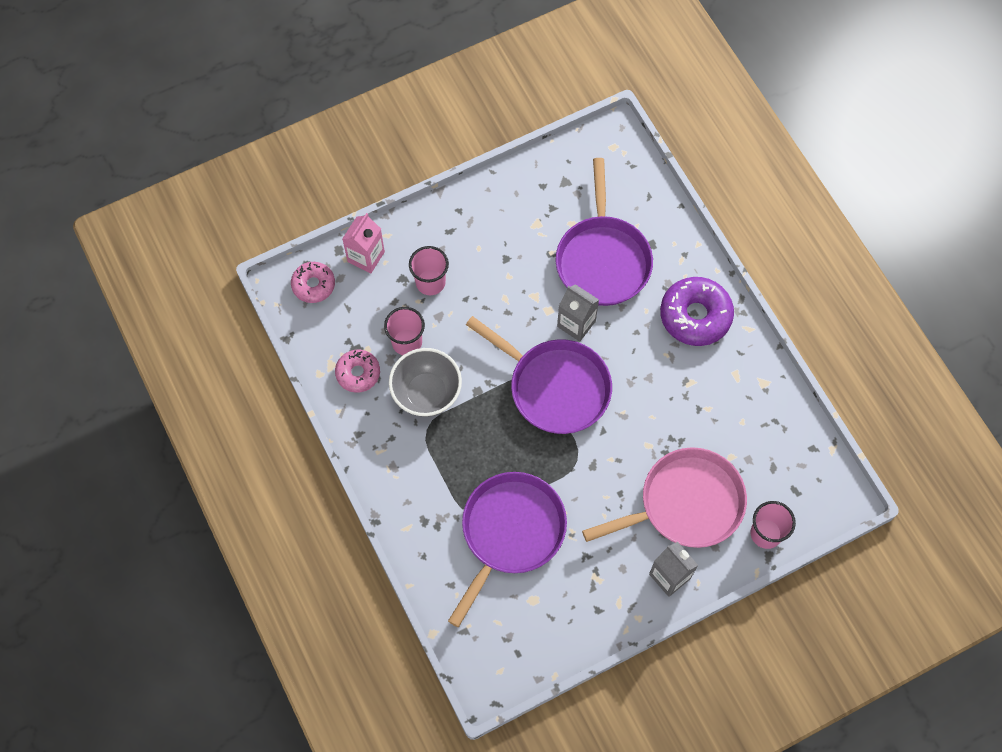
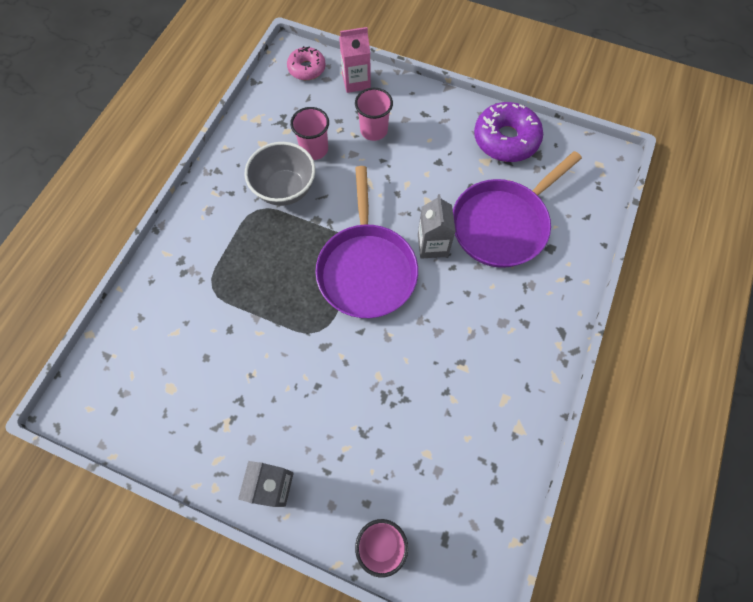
camera: 50 degrees right, 0 degrees up
pink donut [335,350,380,393] -> none
purple pan [448,472,567,627] -> none
pink pan [582,447,747,548] -> none
purple donut [660,277,734,346] -> purple donut moved to [474,102,543,162]

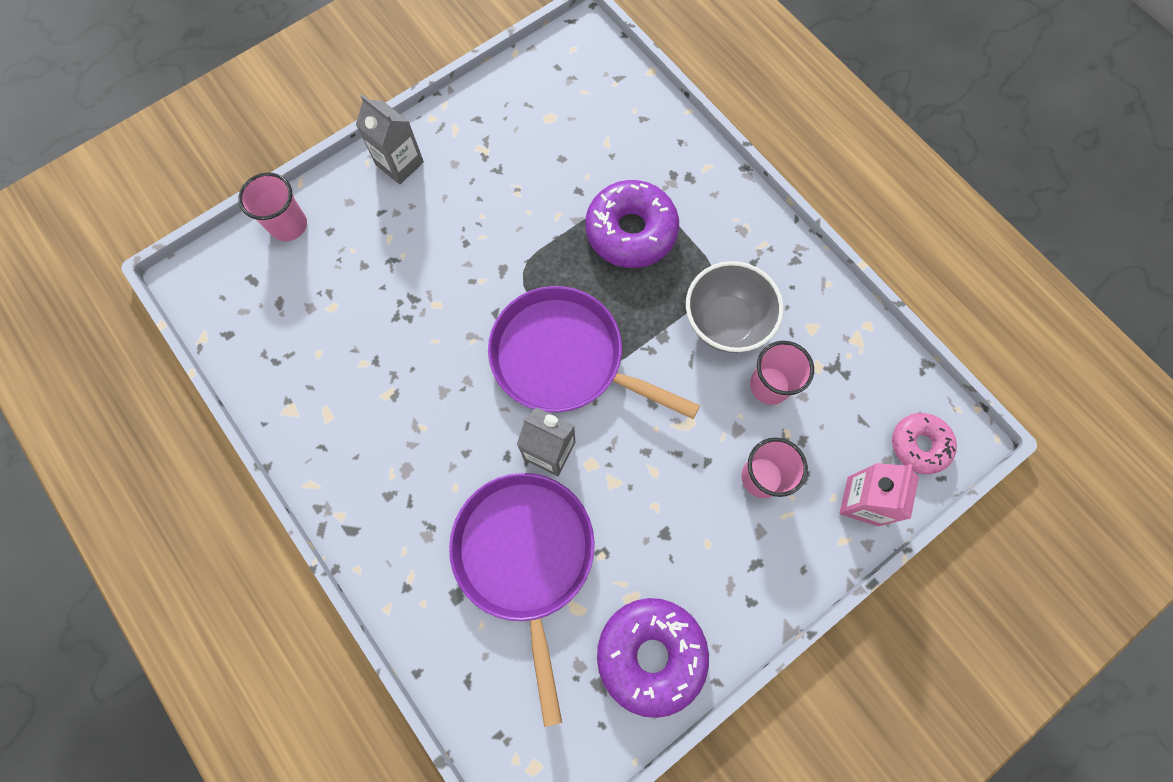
camera: 120 degrees right, 5 degrees up
none -> purple donut [585,180,679,268]

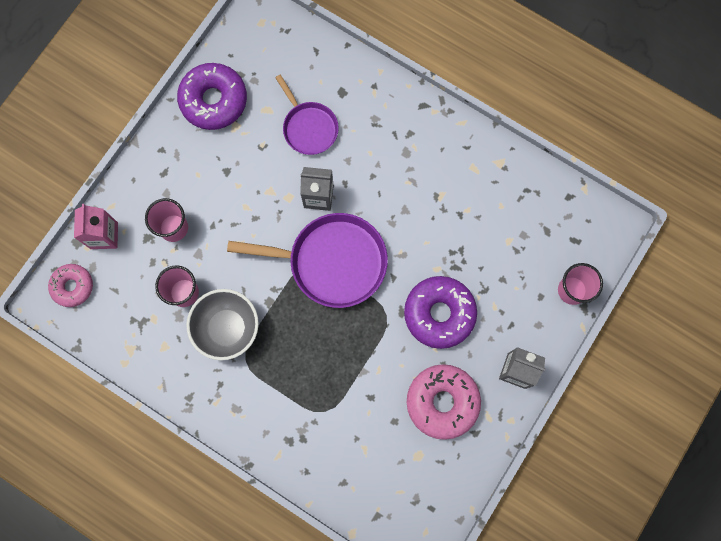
camera: 160 degrees right, 5 degrees up
purple pan [449,473,595,727] -> purple pan [275,74,339,155], size x0.59
purple donut [585,180,679,268] -> purple donut moved to [404,276,477,349]
none -> pink donut [407,364,481,440]

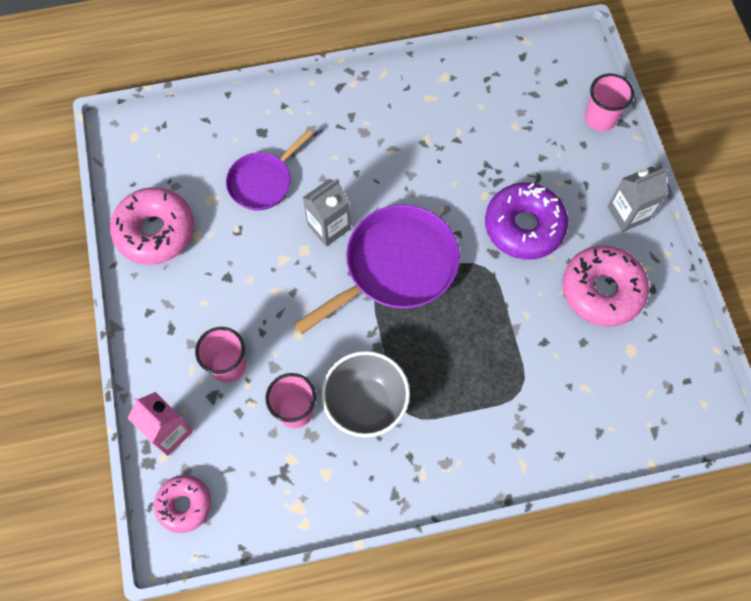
camera: 45 degrees left, 10 degrees down
purple donut [177,63,247,130] -> pink donut [110,187,194,265]
purple pan [275,74,339,155] -> purple pan turned 120 degrees clockwise [226,130,313,210]

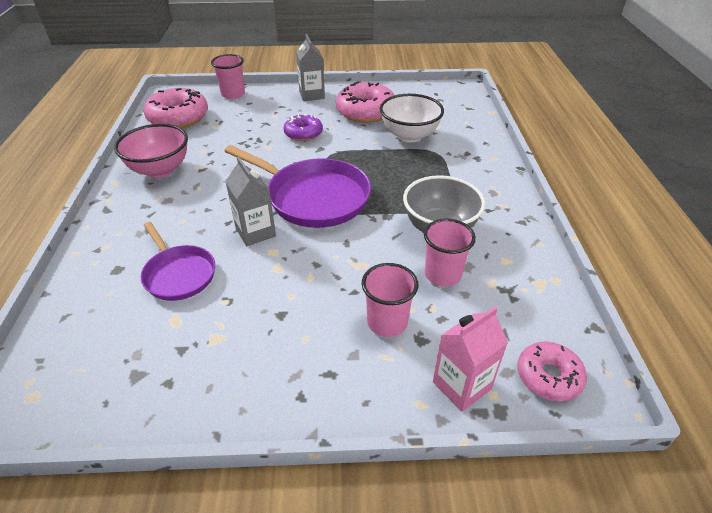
camera: 80 degrees left, 25 degrees down
pink donut [110,187,194,265] -> pink donut moved to [143,88,208,128]
purple pan [294,205,460,334] -> purple pan turned 150 degrees clockwise [225,145,371,228]
purple donut [485,182,568,260] -> purple donut [284,114,323,141], size x0.61
none -> pink bowl [114,124,188,178]
none -> white bowl [380,94,444,143]

